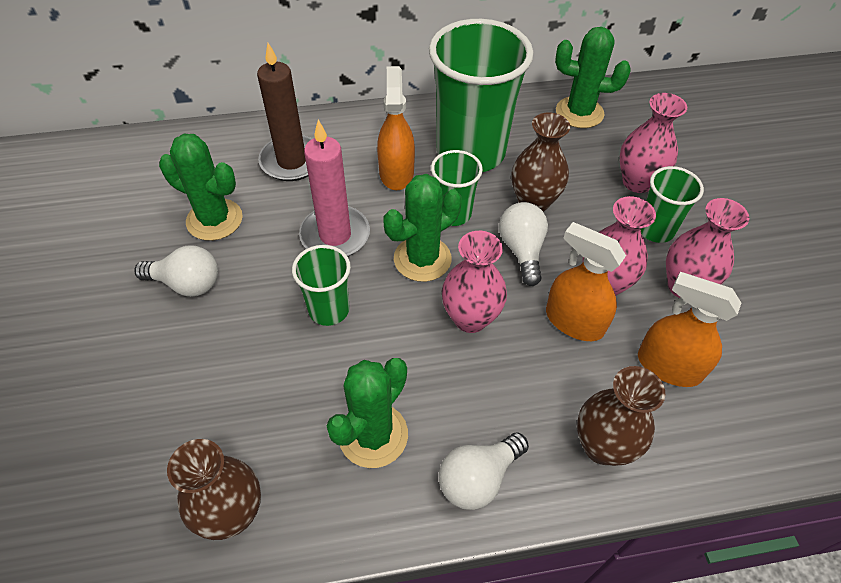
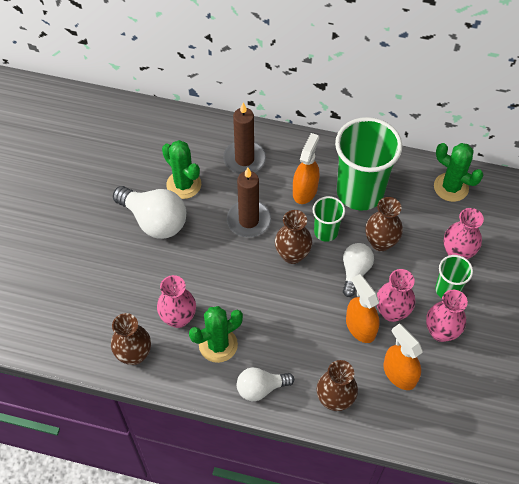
camera: 25 degrees right, 5 degrees up
white light bulb [134,245,218,297] -> white light bulb [113,186,186,239], size x1.63
green cup [292,245,351,326] -> none
pink candle [299,120,370,256] -> brown candle [227,168,271,237]
green cactus [383,174,462,282] -> brown vase [275,210,312,264]
pink vase [442,231,507,333] -> pink vase moved to [157,275,196,328]

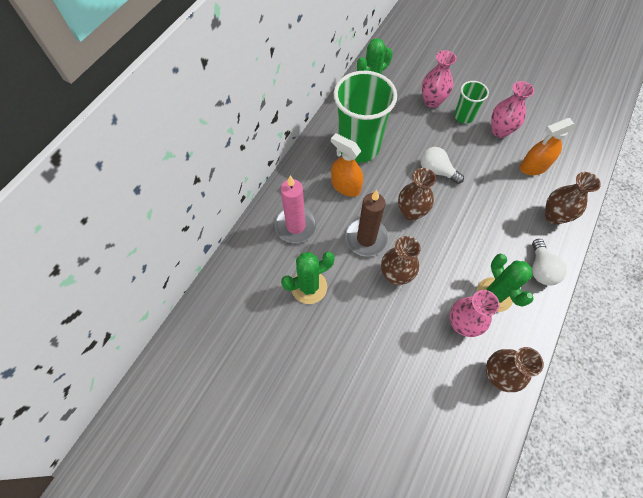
camera: 75 degrees left, 5 degrees up
white light bulb [113,186,186,239] -> none
brown candle [223,102,266,174] -> pink candle [275,175,317,243]
green cup [313,196,345,242] -> none
orange spray bottle [346,274,379,343] -> none
brown vase [365,197,403,251] -> brown vase moved to [381,236,421,285]
pink vase [377,269,415,322] -> none

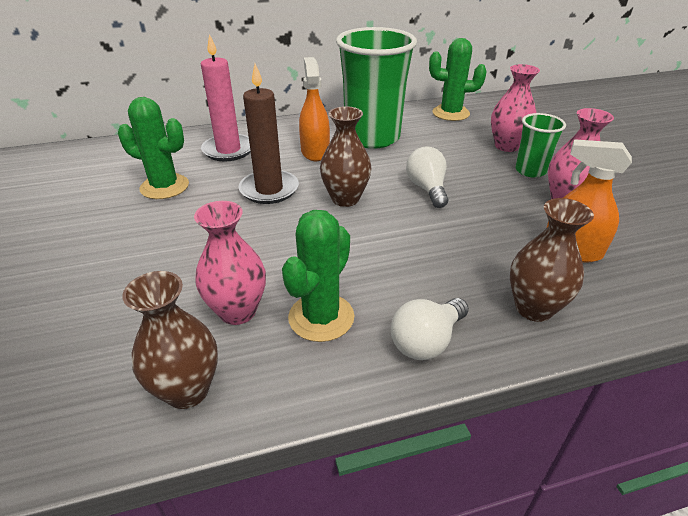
camera: 45 degrees right, 25 degrees down
brown vase [381,236,421,285] -> none

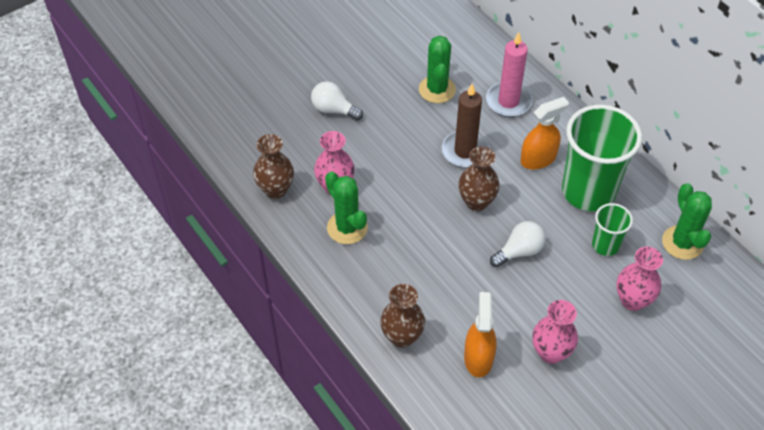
camera: 70 degrees right, 15 degrees up
green cactus [282,210,354,342] -> green cactus turned 45 degrees clockwise [325,171,368,244]
white light bulb [391,298,469,360] -> white light bulb moved to [311,81,363,121]
green cup [515,113,566,178] -> green cup moved to [592,203,633,256]

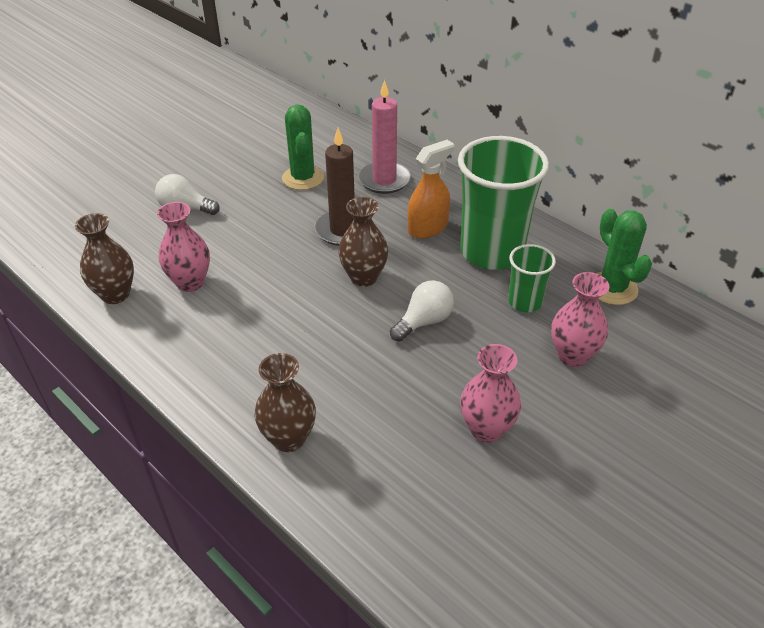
camera: 10 degrees left, 10 degrees down
green cactus [325,171,368,244] -> none
orange spray bottle [464,292,496,378] -> none

